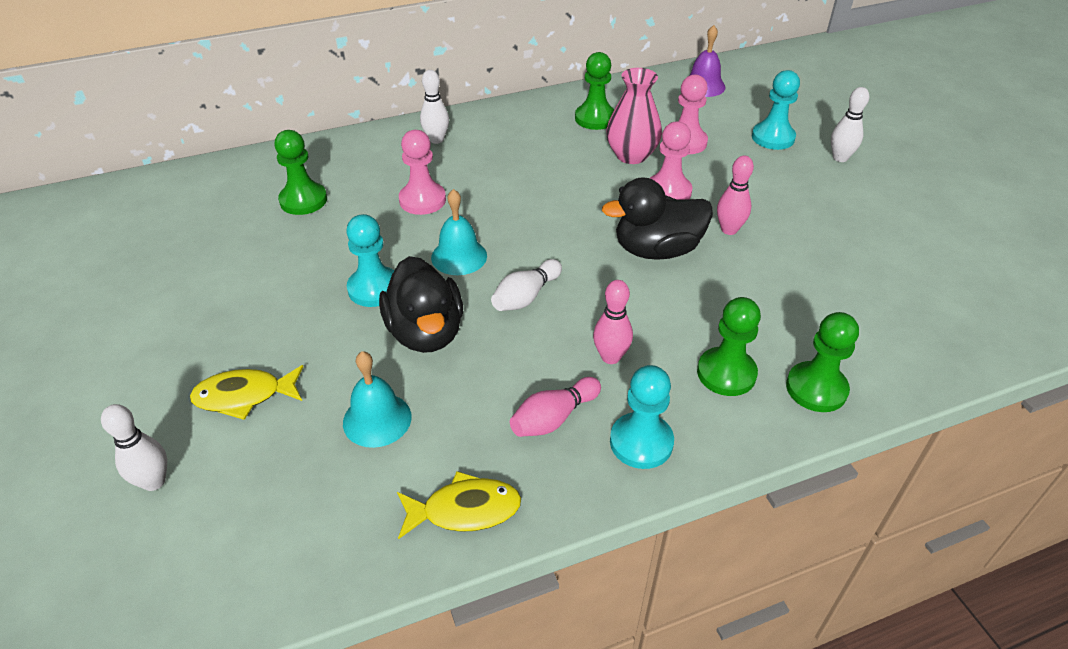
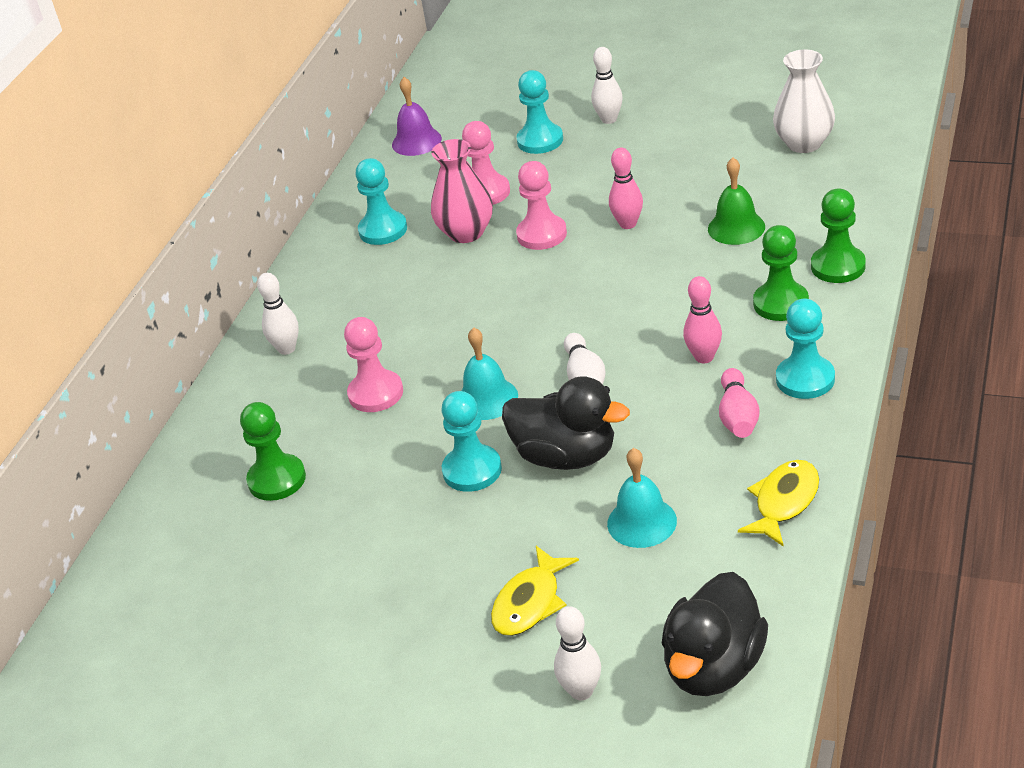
camera: 45 degrees left, 5 degrees down
green pawn [575,52,614,130] -> turquoise pawn [356,158,407,245]
black duck [602,177,713,260] -> black duck moved to [661,572,768,696]
none -> green bell [708,157,765,245]
none -> white vase [773,49,835,153]

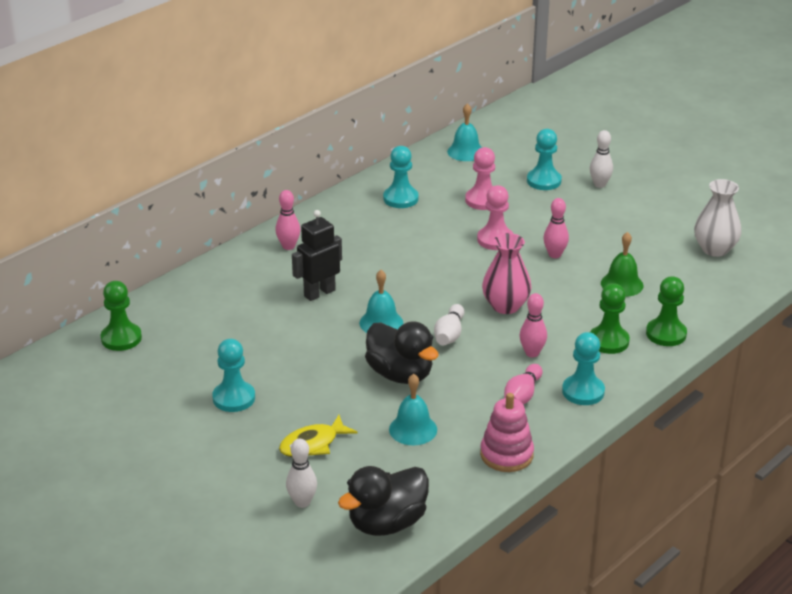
camera: 20 degrees right, 5 degrees down
green pawn [240,402,306,501] -> green pawn moved to [101,281,142,351]
white bowling pin [257,273,299,355] -> pink bowling pin [275,190,300,250]
pink pawn [344,317,403,412] -> black robot [292,210,342,301]
purple bell [392,77,442,156] -> turquoise bell [447,103,482,161]
pink vase [431,139,493,243] -> pink vase moved to [482,233,531,314]
turquoise pawn [441,391,502,492] -> turquoise pawn moved to [212,339,255,412]
yellow fish [738,460,819,547] -> pink stacking toy [480,393,534,472]

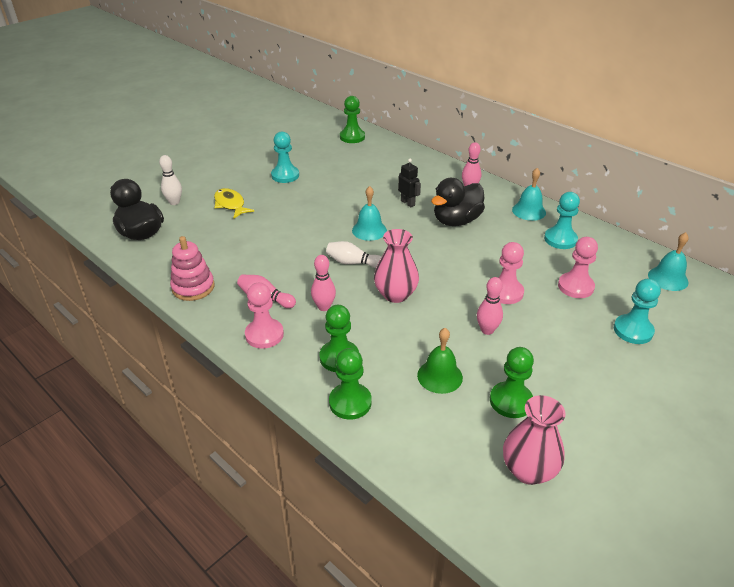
camera: 90 degrees right, 5 degrees up
black robot [292,210,342,301] -> black robot [398,159,421,207], size x0.66
black duck [365,322,439,384] -> black duck moved to [431,178,485,226]
turquoise bell [389,374,437,445] -> turquoise bell moved to [512,168,546,221]
turquoise pawn [562,332,605,405] -> pink pawn [245,283,284,348]
white bowling pin [590,130,613,188] -> none
white vase [694,179,741,257] -> pink vase [503,395,566,485]
none -> green pawn [490,347,534,418]

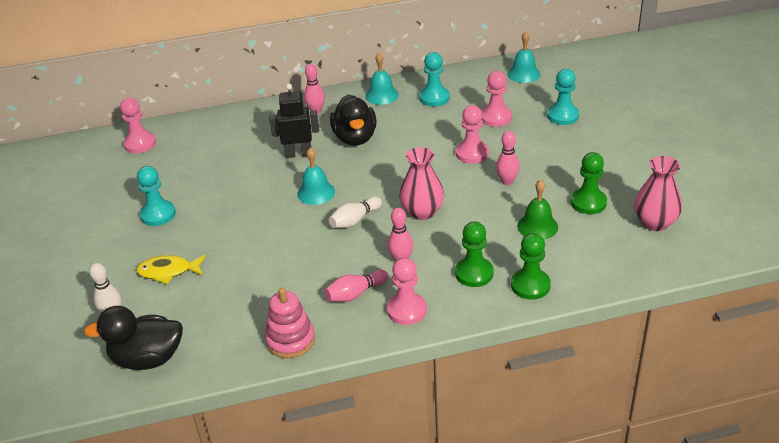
camera: 55 degrees left, 0 degrees up
green pawn [340,96,365,143] -> pink pawn [120,98,156,153]
black robot [398,159,421,207] -> black robot [269,84,319,158], size x1.50

